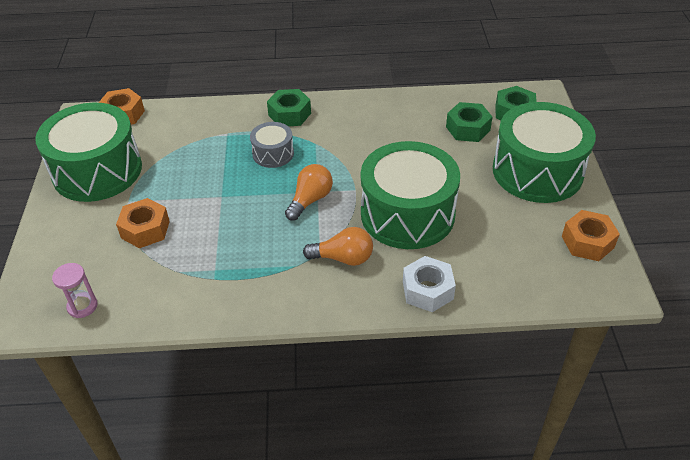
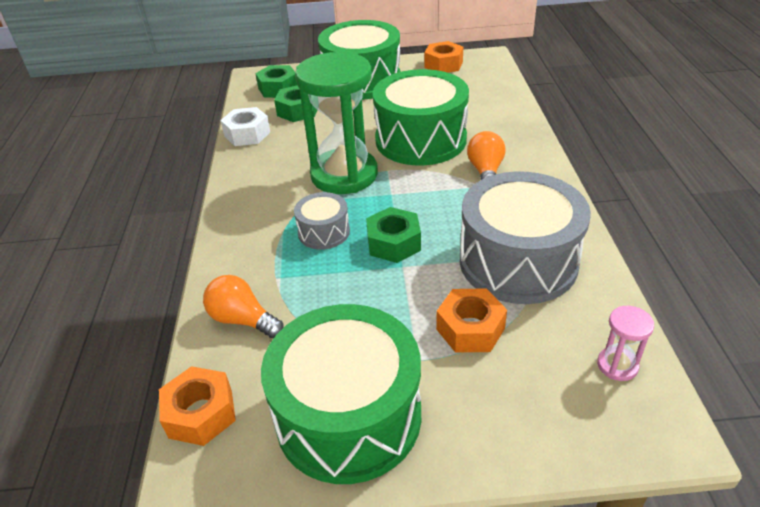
camera: 90 degrees left, 5 degrees down
green nut [267,89,311,126] -> green nut moved to [366,207,421,263]
orange light bulb [285,164,333,221] -> orange light bulb moved to [203,275,284,338]
white nut [403,256,456,312] -> white nut moved to [220,107,270,146]
none -> green hourglass [295,52,378,194]
none -> grey drum [460,171,591,304]

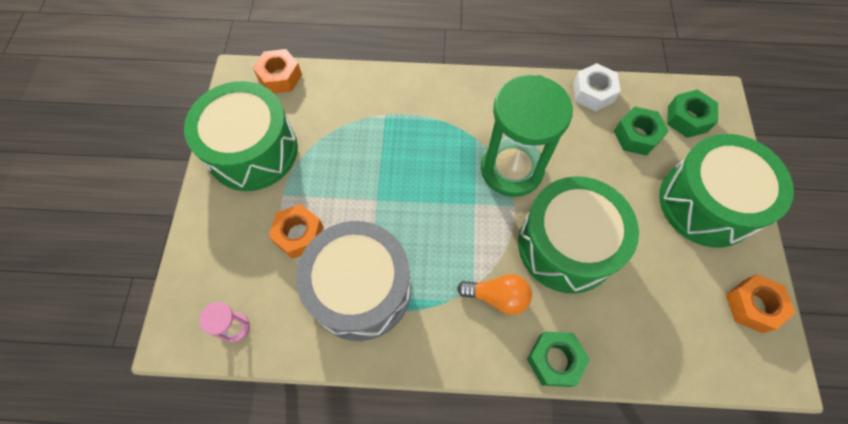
camera: 95 degrees right, 25 degrees up
orange light bulb [203,275,284,338] -> none
grey drum [294,192,350,250] -> none
green nut [366,207,421,263] -> green nut moved to [527,332,590,387]

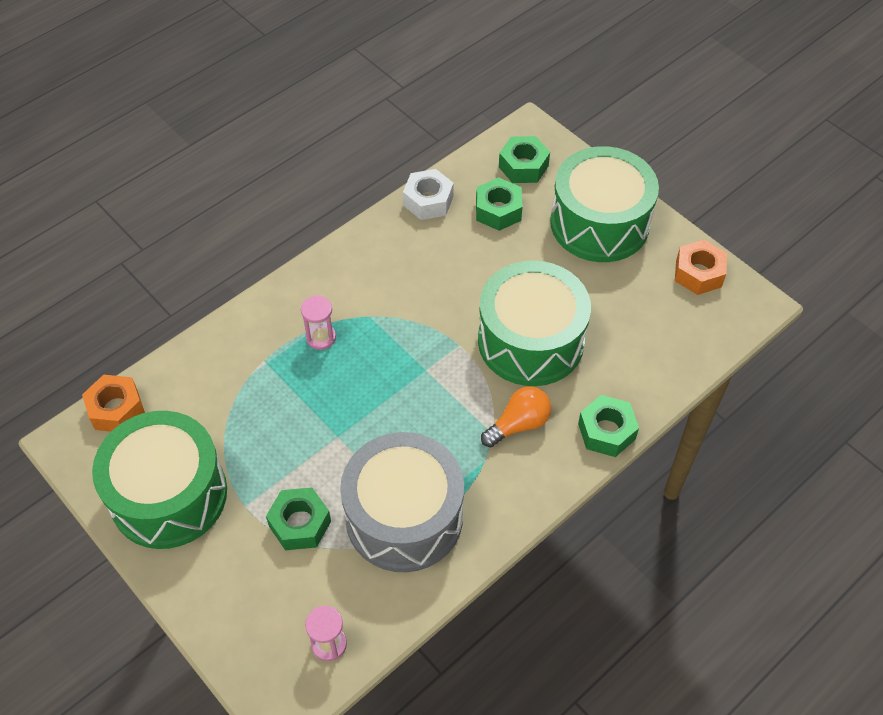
camera: 45 degrees left, 10 degrees down
orange nut [269,204,324,259] -> green nut [266,487,331,550]
green hourglass [481,75,573,197] -> none
none -> pink hourglass [301,295,336,350]

